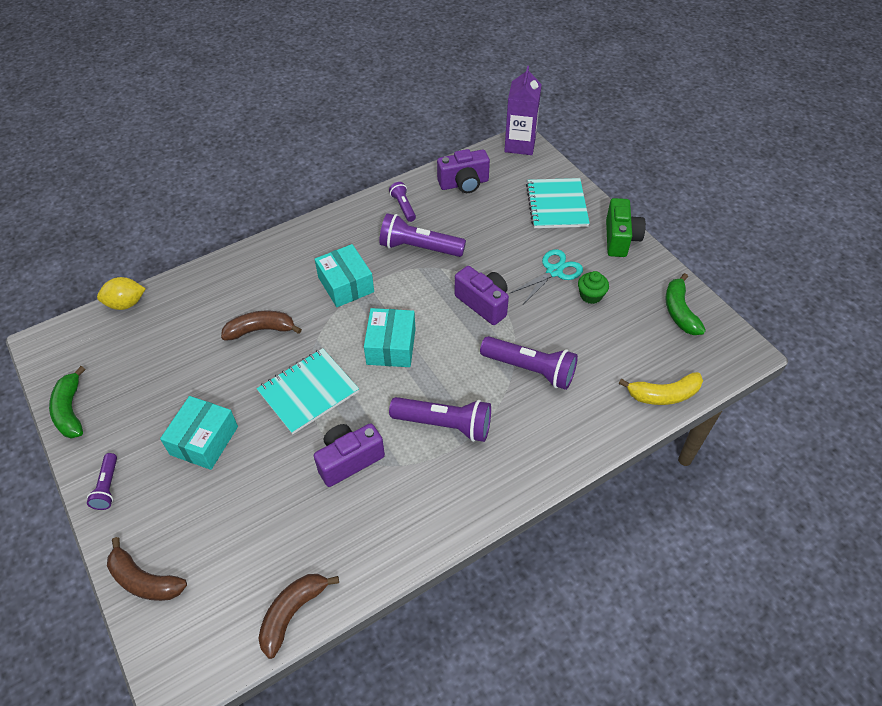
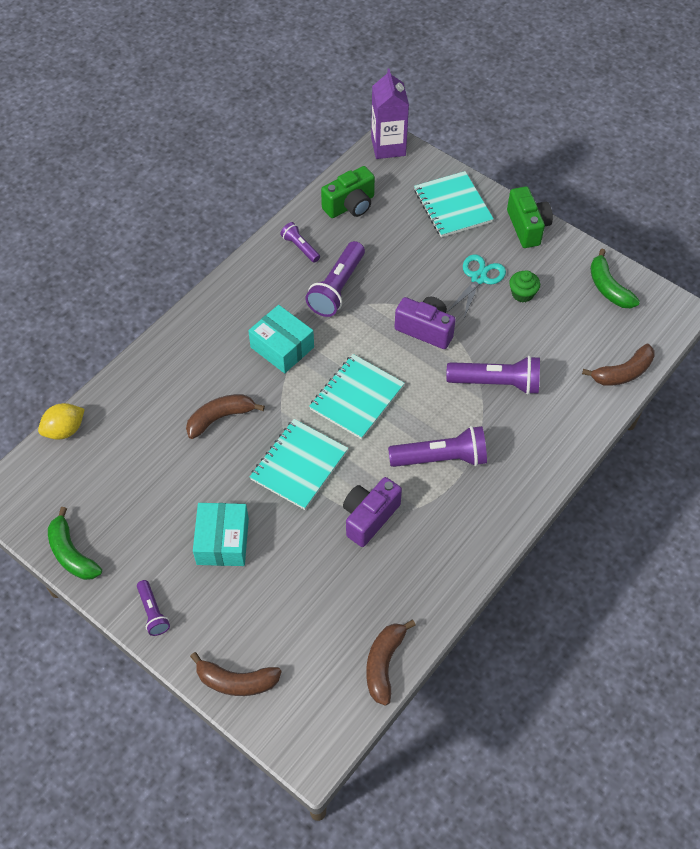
camera: 20 degrees left, 5 degrees up
turquoise box [364,308,416,367] -> turquoise notebook [309,354,405,439]
purple flashlight [379,213,466,257] -> purple flashlight turned 60 degrees counterclockwise [305,241,365,317]
purple camera [437,149,490,193] -> green camera [321,166,375,218]
yellow banana [619,372,703,405] -> brown banana [582,344,655,386]

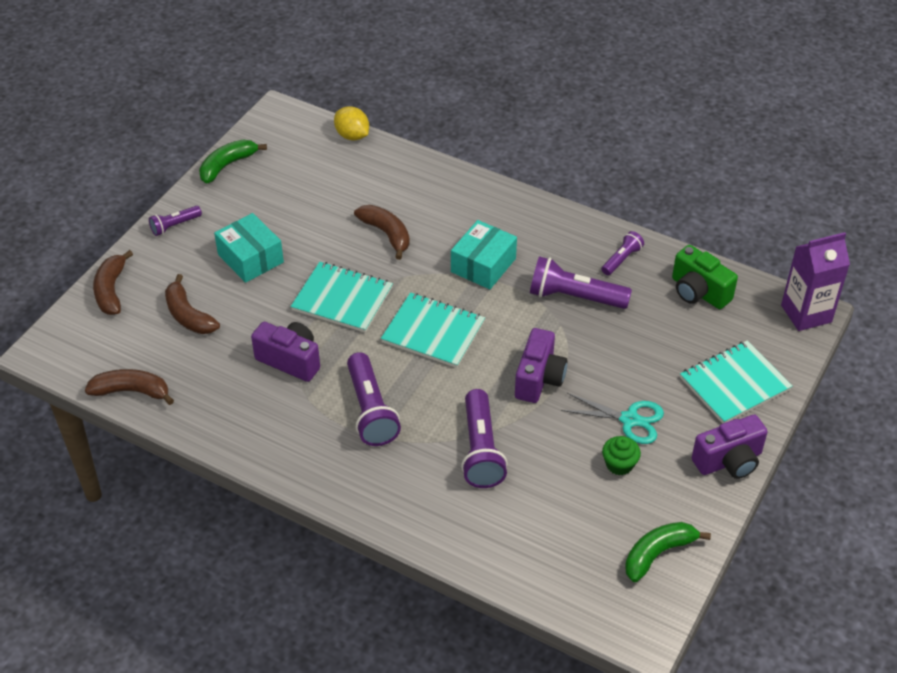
camera: 80 degrees right, 10 degrees down
turquoise box [193,503,249,566] -> turquoise box turned 60 degrees clockwise [214,213,284,283]
green camera [507,186,553,248] -> purple camera [692,414,768,479]
brown banana [582,344,655,386] -> brown banana moved to [165,274,220,334]

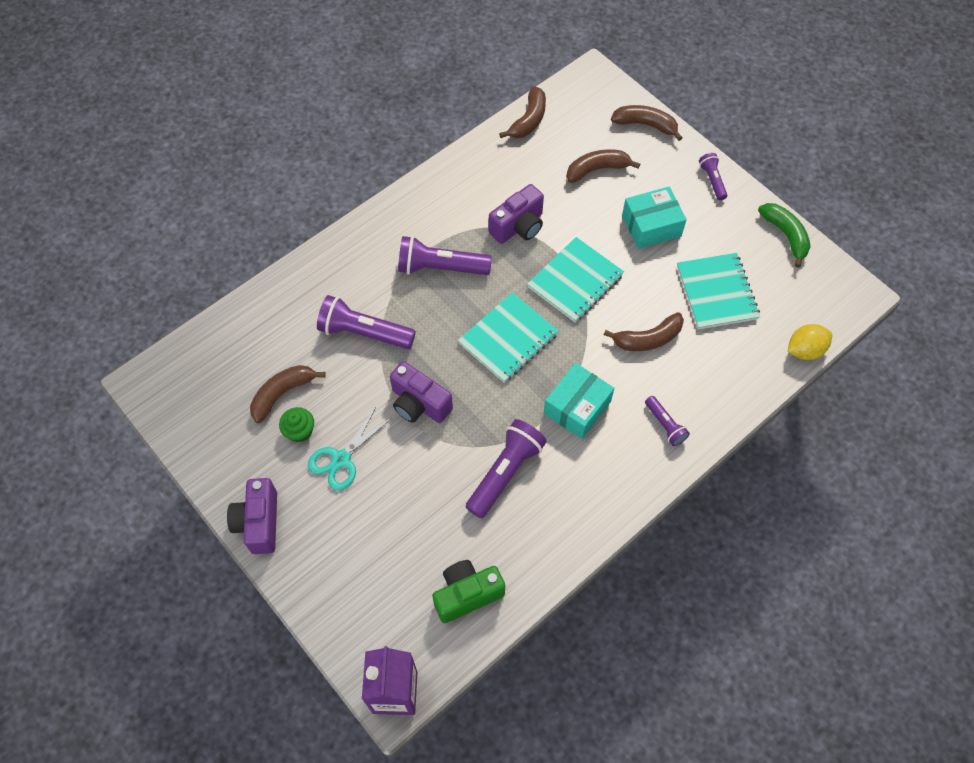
camera: 110 degrees right, 15 degrees up
turquoise box [451,220,517,289] -> turquoise box turned 75 degrees clockwise [544,363,615,439]
purple flashlight [602,231,644,275] -> purple flashlight moved to [645,396,690,446]
green banana [625,522,711,582] -> none
turquoise notebook [680,340,792,424] -> turquoise notebook moved to [677,253,760,330]
none -> brown banana [250,365,326,423]

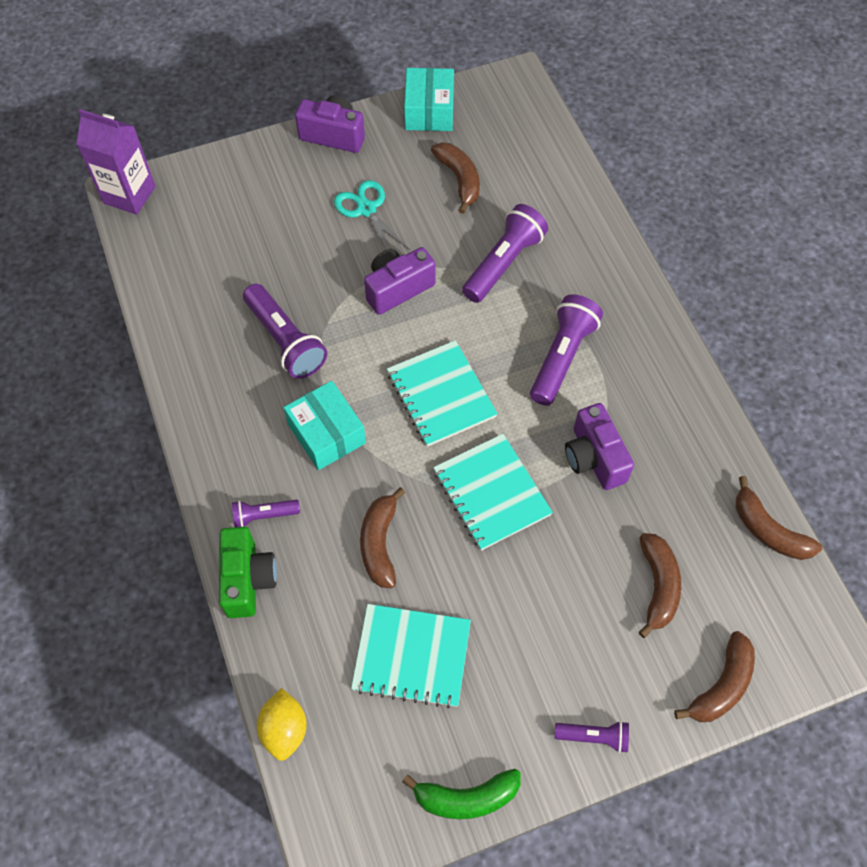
camera: 110 degrees right, 0 degrees up
green cupcake [279,407,314,442] -> none
green camera [432,560,505,623] -> green camera moved to [219,527,277,618]
turquoise box [622,187,687,249] -> turquoise box moved to [404,68,454,131]

